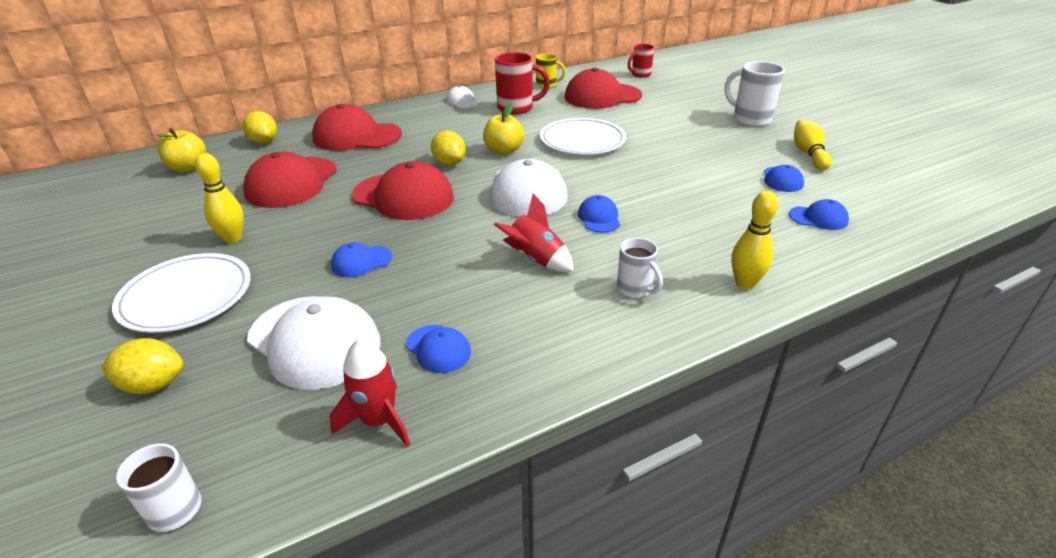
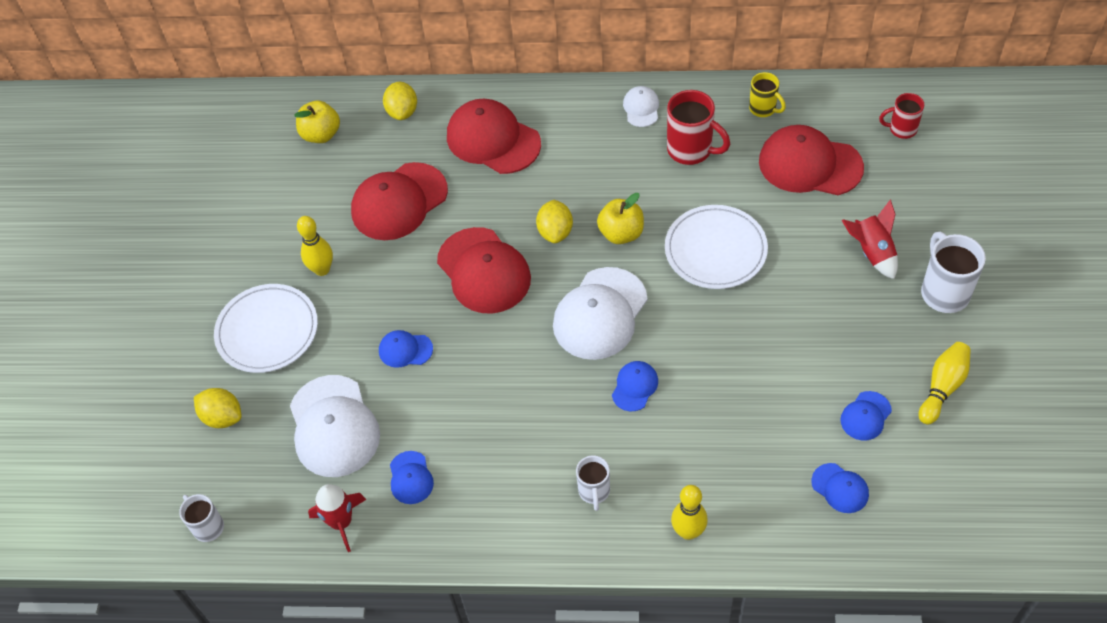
camera: 35 degrees right, 20 degrees up
red rocket [494,194,574,272] -> red rocket moved to [842,199,898,279]

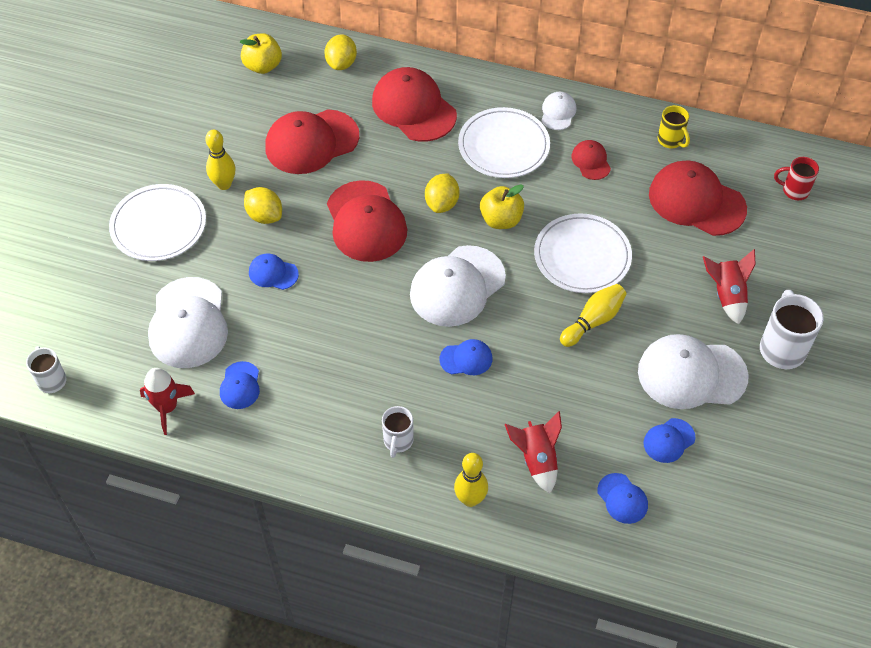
camera: 10 degrees right, 0 degrees up
yellow lemon [194,388,242,428] -> yellow lemon moved to [244,187,282,224]
blue cap [612,361,658,411] -> blue cap turned 45 degrees clockwise [439,339,492,375]
red mug [667,90,730,165] -> red cap [571,140,611,180]
yellow bowling pin [918,342,971,425] -> yellow bowling pin moved to [560,284,627,347]
none -> white plate [458,107,550,178]
none -> red rocket [505,411,562,494]
none -> white cap [638,334,749,409]

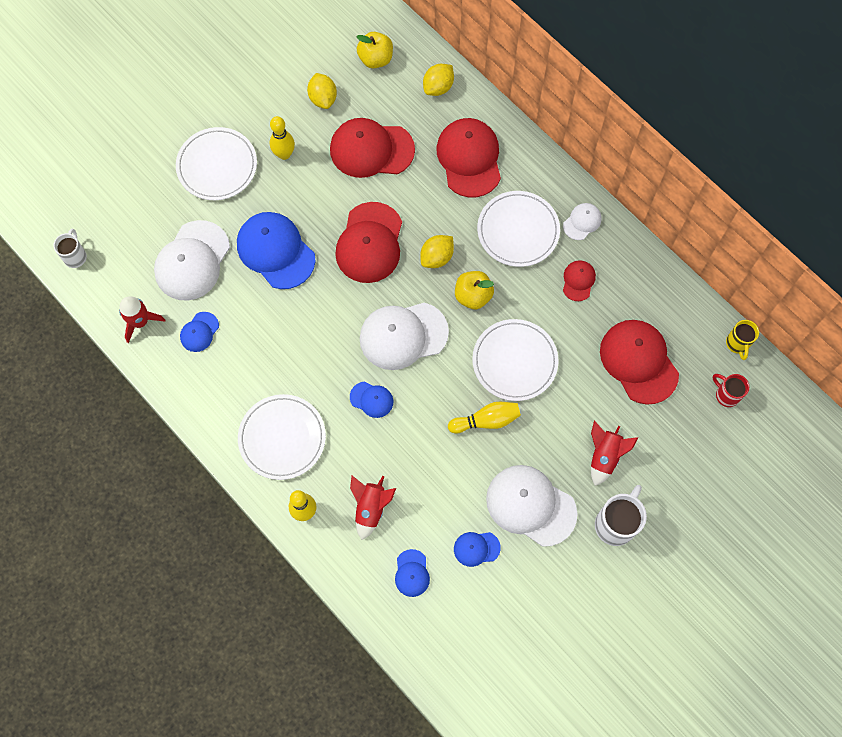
camera: 30 degrees right, 15 degrees up
yellow lemon [244,187,282,224] -> yellow lemon moved to [307,73,337,109]
blue cap [249,253,299,290] -> blue cap [237,212,316,289], size x2.04
white mug [382,406,414,458] -> white plate [238,394,326,480]
yellow mug [657,105,690,148] -> yellow mug moved to [726,320,759,360]

